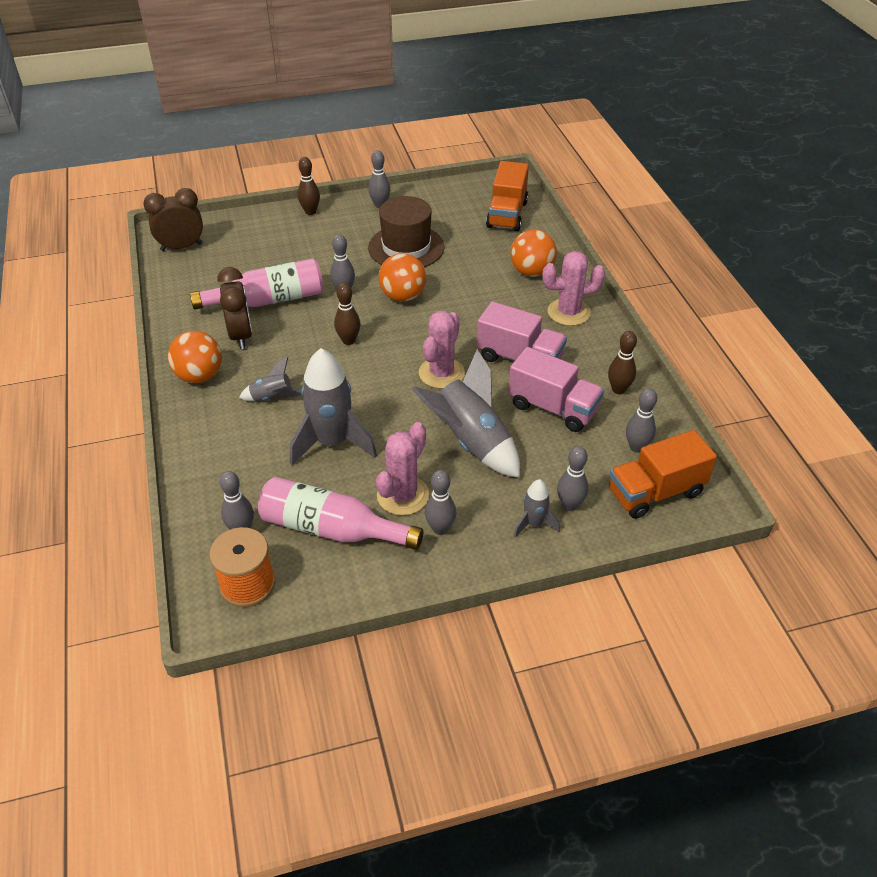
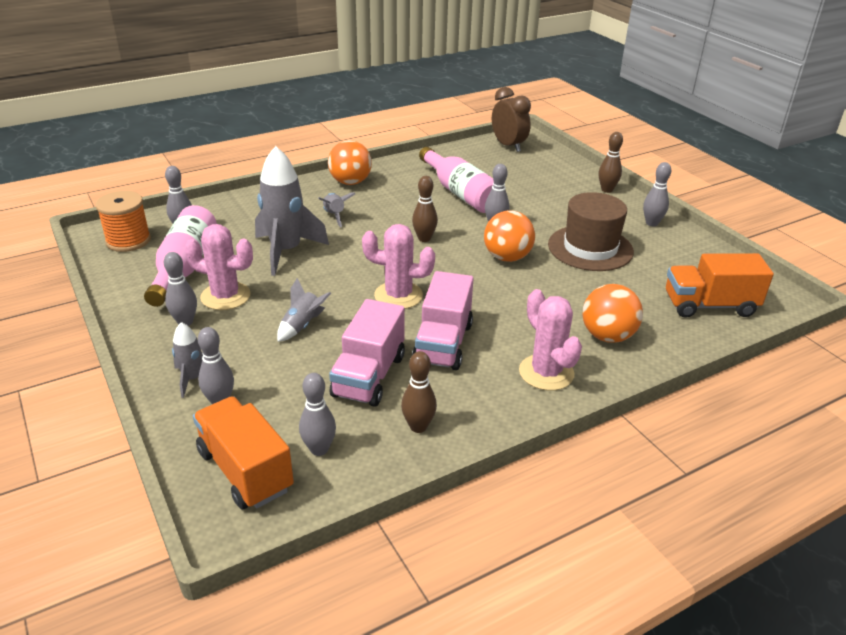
camera: 75 degrees right, 10 degrees down
brown clock [218,267,252,349] -> none
grey rocket [412,349,520,478] -> grey rocket [277,278,331,342], size x0.50

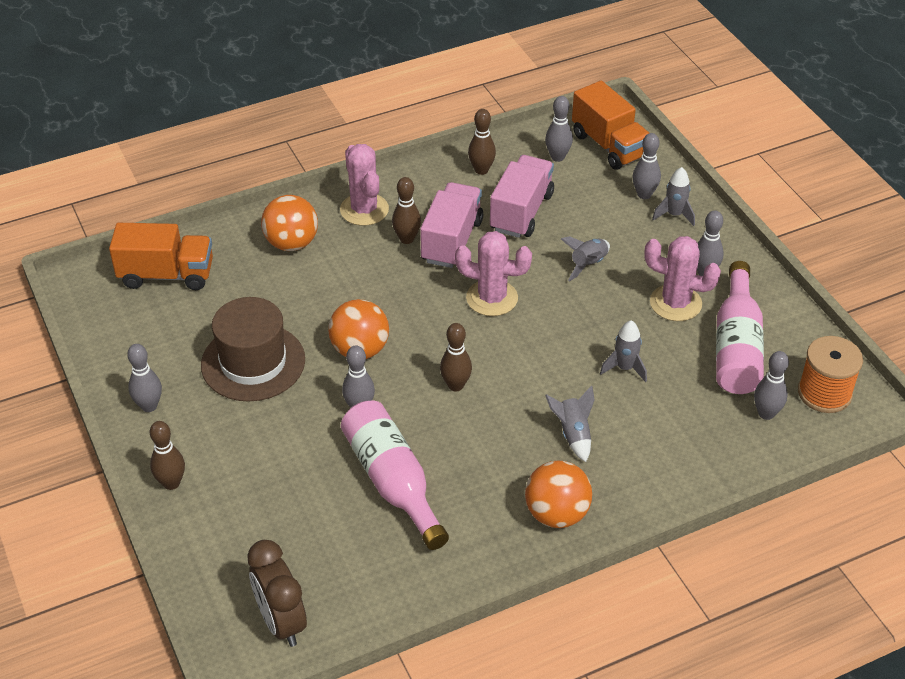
camera: 175 degrees left, 10 degrees up
grey rocket [255,146,329,276] -> grey rocket [600,320,647,382], size x0.50
none -> brown bowling pin [392,177,421,244]

